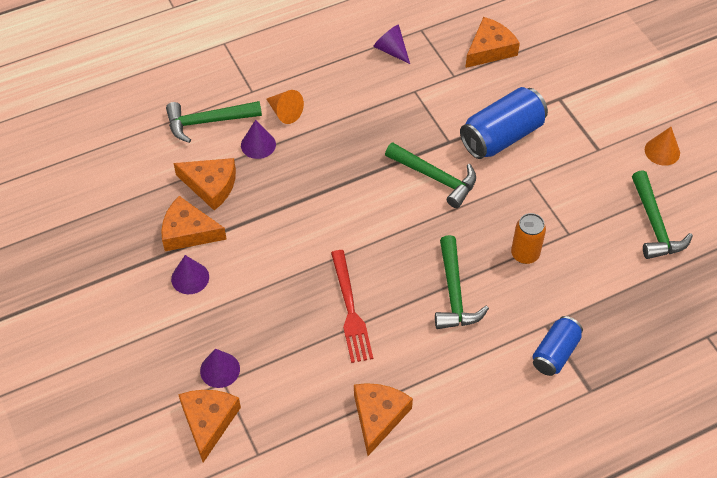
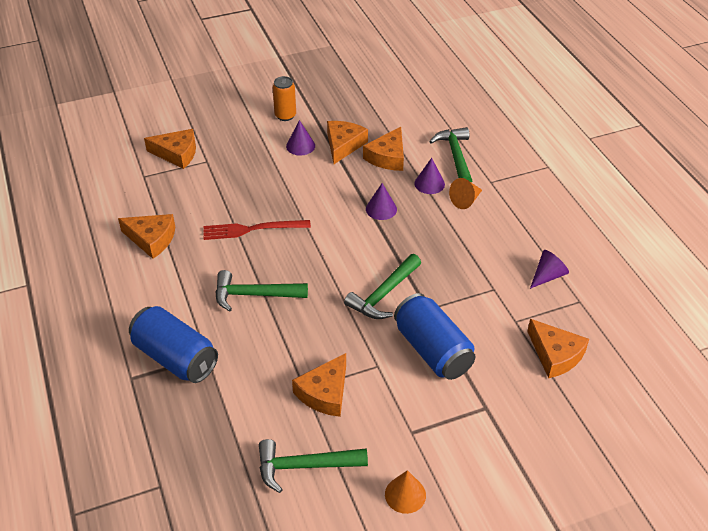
camera: 95 degrees right, 10 degrees down
purple cone [200,349,240,388] -> purple cone moved to [366,183,397,220]
orange can [511,213,546,264] -> orange can moved to [272,76,296,121]
blue can [533,316,583,376] -> blue can [129,306,218,383], size x1.63
none -> orange cheese [292,353,346,417]

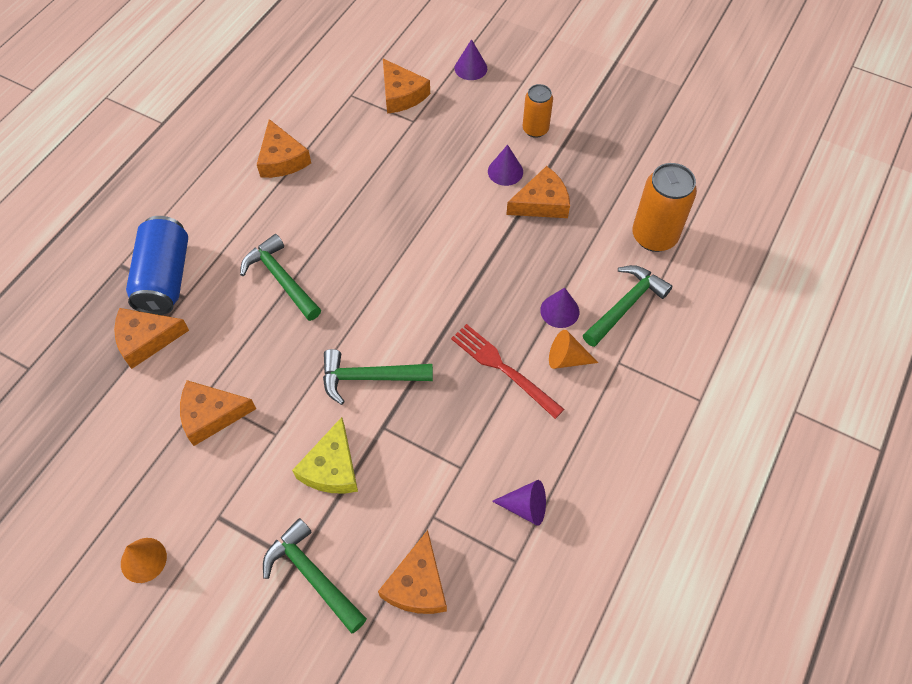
camera: 50 degrees right, 15 degrees up
red fork [204,220,311,240] -> red fork moved to [451,324,564,419]
green hammer [259,439,368,493] -> green hammer moved to [263,518,367,633]
orange cheese [363,127,404,171] -> orange cheese moved to [114,308,189,369]
purple cone [366,183,397,220] -> purple cone moved to [455,39,487,80]
blue can [394,293,475,380] -> yellow cheese [292,417,358,494]
none -> orange can [632,163,697,252]

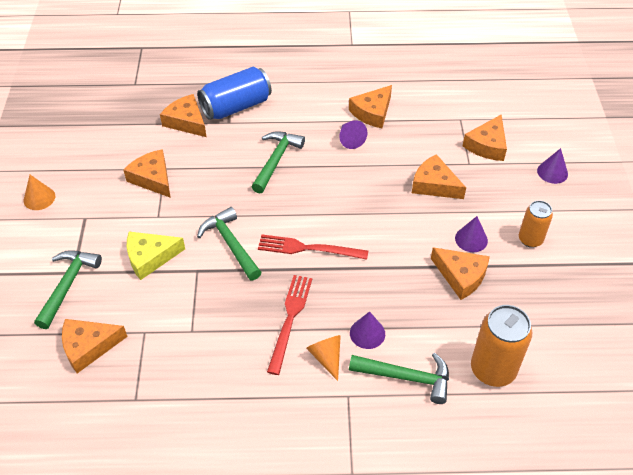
camera: 60 degrees right, 10 degrees down
purple cone [492,480,546,526] -> purple cone moved to [339,120,367,149]
none -> red fork [258,234,368,260]
none -> orange cheese [412,154,466,199]

